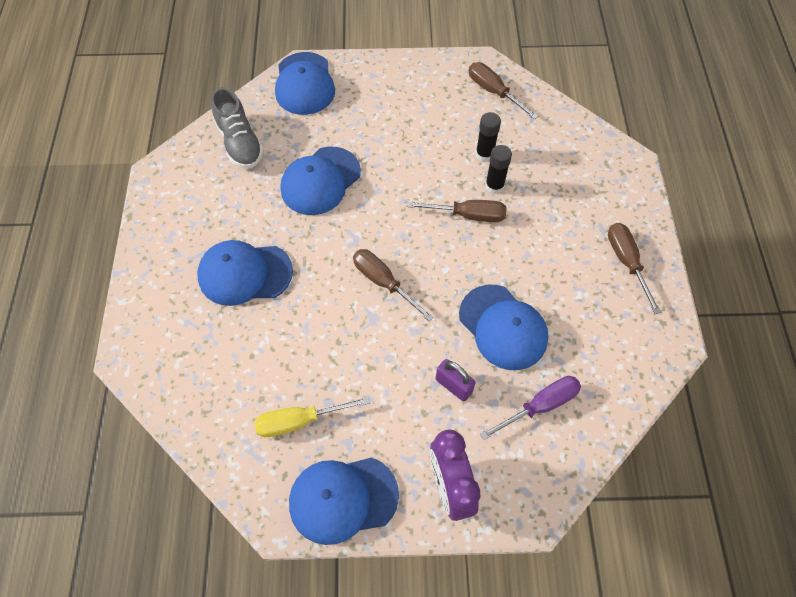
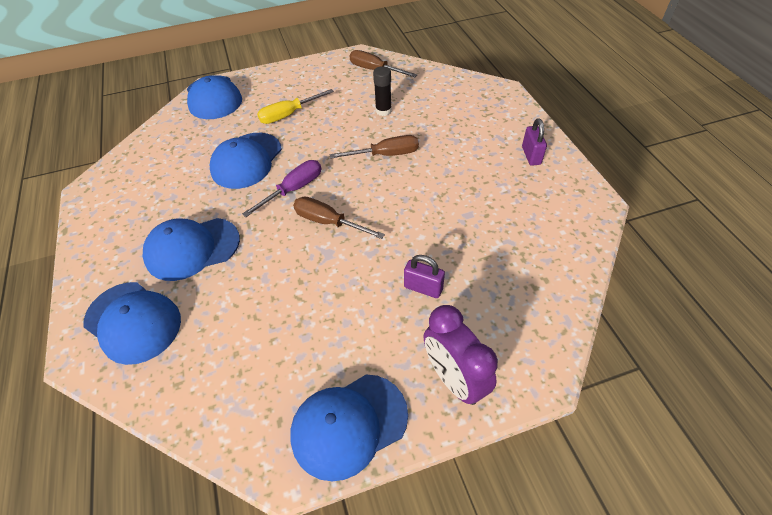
camera: 15 degrees left, 10 degrees down
grey shoe [211,87,264,169] -> none
yellow screwdriver [255,397,370,437] -> yellow screwdriver moved to [257,89,334,124]
blue cap [459,285,548,370] -> blue cap moved to [83,282,181,365]
purple screwdriver [480,376,581,440] -> purple screwdriver moved to [242,160,321,217]
black glue stick [485,145,512,194] -> none
brown screwdriver [608,223,661,314] -> purple padlock [522,118,547,166]

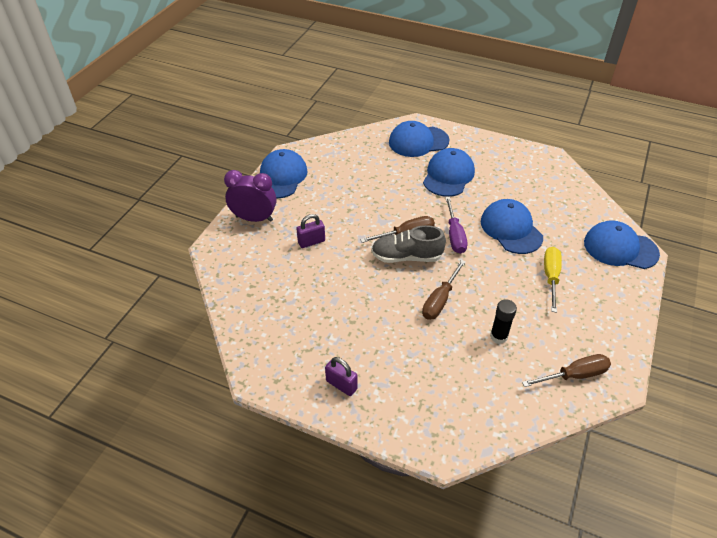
camera: 130 degrees right, 5 degrees down
none -> grey shoe [371,225,446,263]

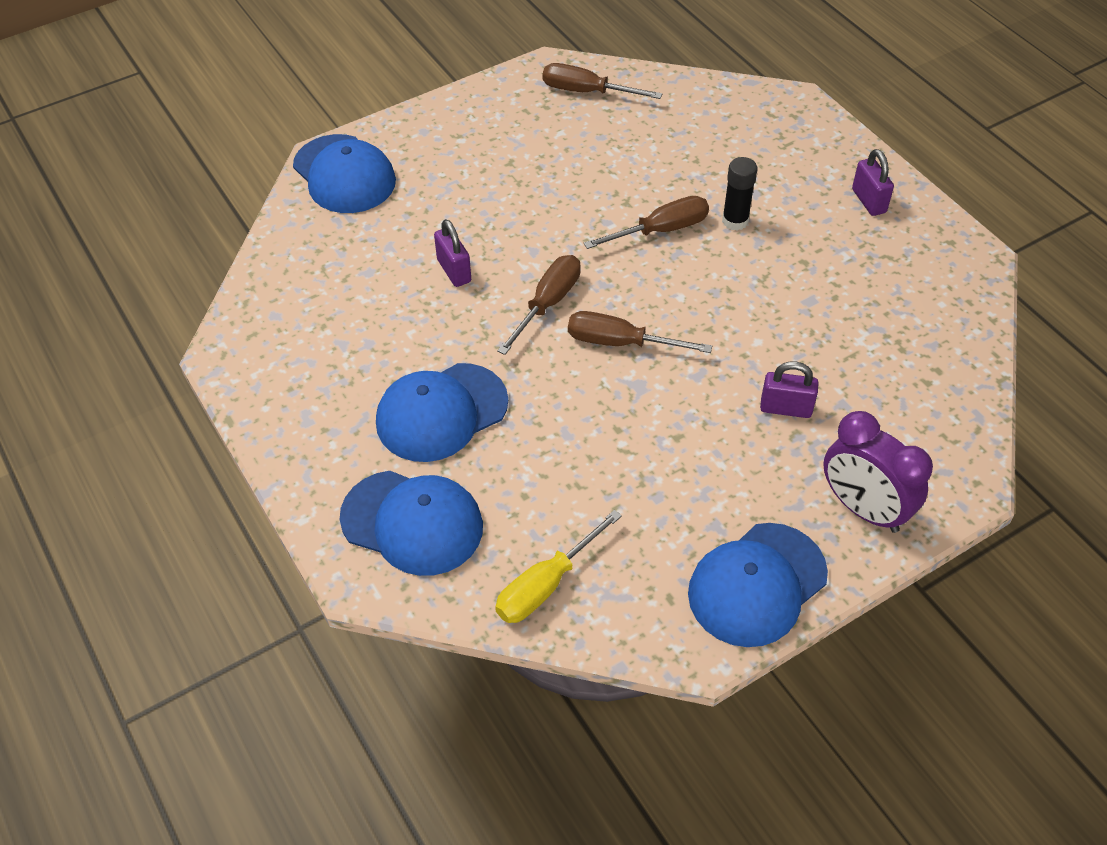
camera: 145 degrees left, 5 degrees up
grey shoe [371,225,446,263] -> none
purple screwdriver [445,197,468,254] -> brown screwdriver [497,255,581,355]
blue cap [481,199,543,254] -> purple padlock [434,219,471,287]
black glue stick [490,299,517,344] -> black glue stick moved to [722,157,757,231]
yellow screwdriver [544,247,562,313] -> yellow screwdriver moved to [495,510,622,623]

